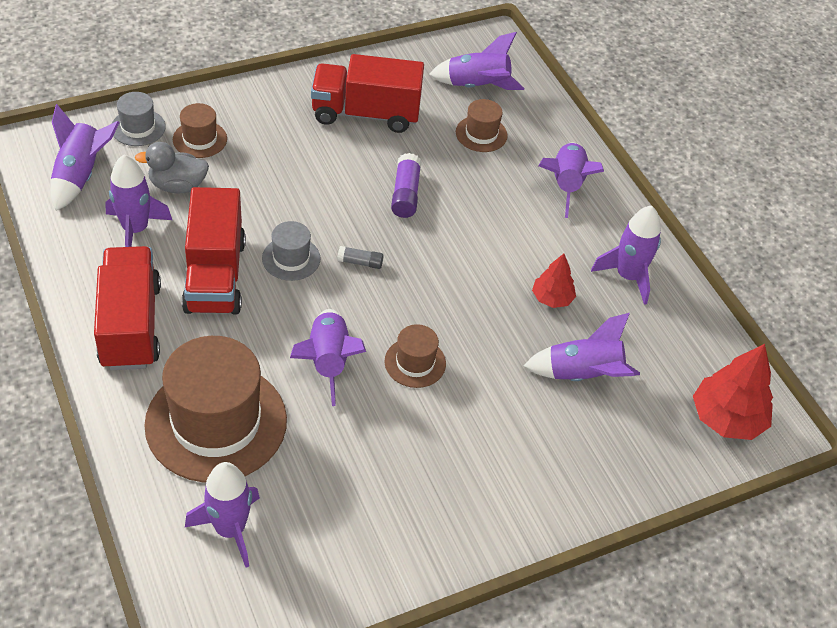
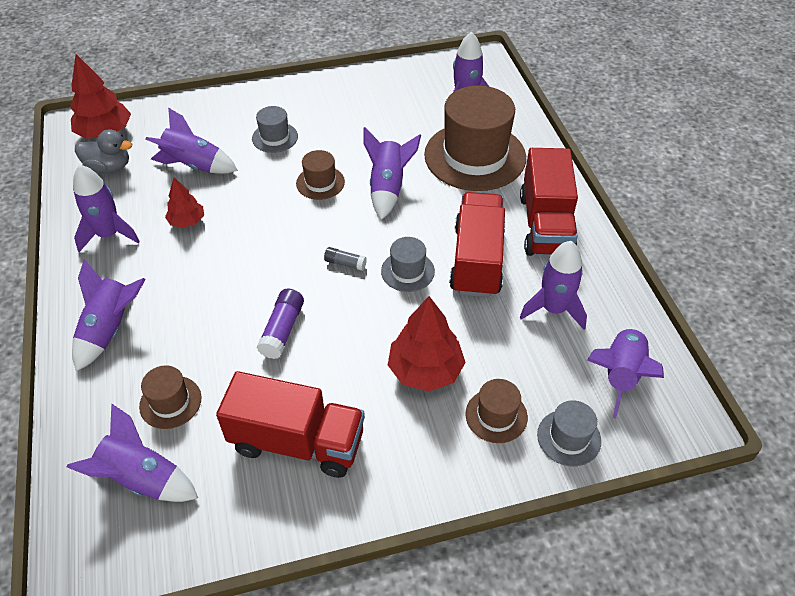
camera: 165 degrees left, 0 degrees up
grey duck [135,142,209,193] -> grey duck moved to [75,129,132,173]
none -> grey hat [252,106,298,153]
none -> red tree [388,296,466,392]

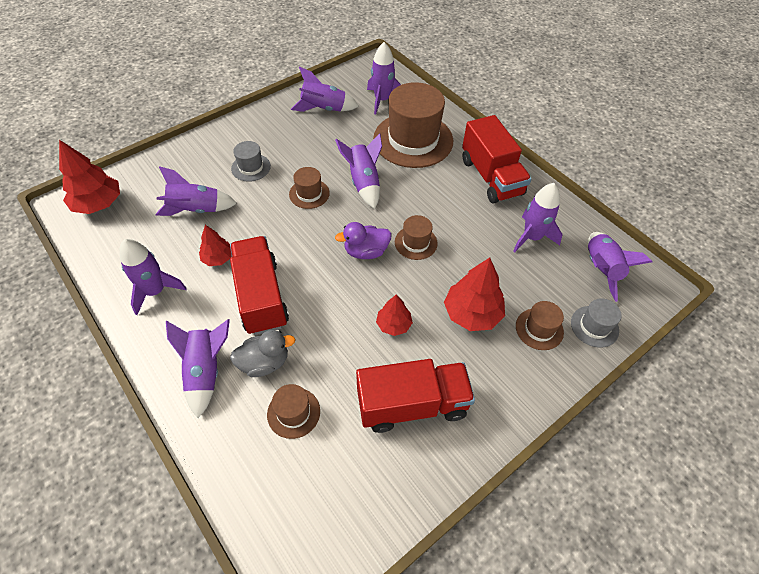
camera: 25 degrees left, 5 degrees up
purple rocket [67,404,198,502] -> purple rocket moved to [291,67,359,112]
grey duck [75,129,132,173] -> grey duck moved to [230,330,295,377]
purple glue stick [256,289,304,359] -> none
grey glue stick [324,247,367,271] -> purple duck [335,222,392,259]
grey hat [381,237,435,292] -> brown hat [395,215,438,260]
red truck [449,192,505,298] -> red truck moved to [230,236,289,335]
none -> red tree [376,294,413,336]

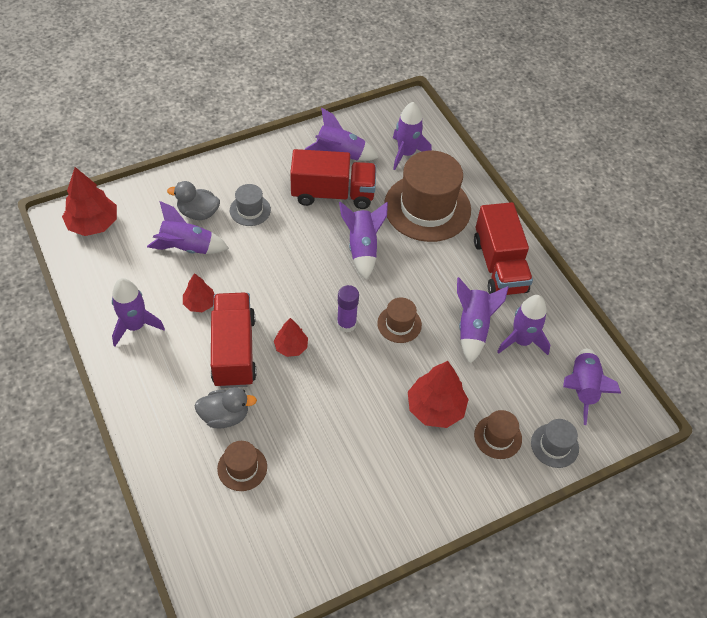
camera: 10 degrees right, 0 degrees up
purple rocket [166,319,230,418] -> purple rocket moved to [457,277,509,364]
brown hat [289,167,330,209] -> none
purple duck [335,222,392,259] -> purple glue stick [337,285,359,333]
red truck [356,359,475,433] -> red truck moved to [290,149,376,209]
red tree [376,294,413,336] -> red tree moved to [274,318,308,357]
none -> grey duck [167,181,220,220]

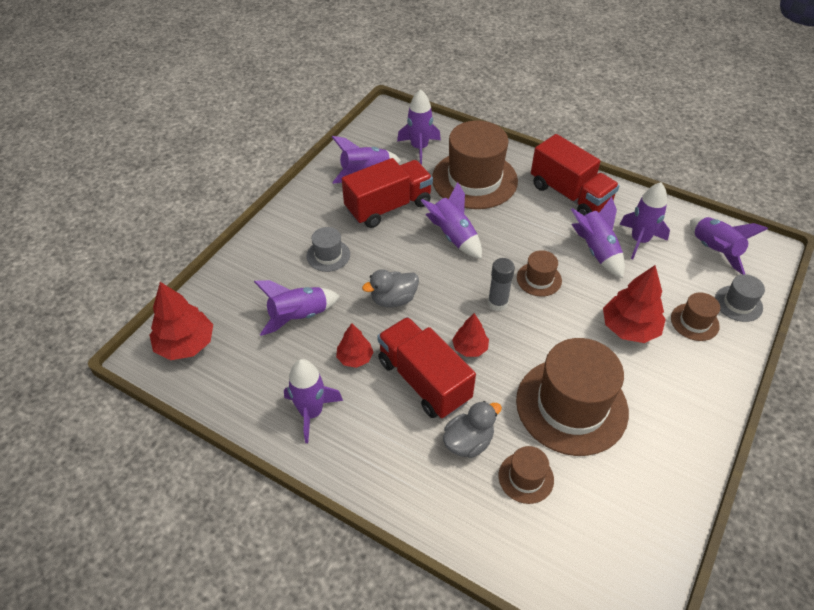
camera: 30 degrees left, 5 degrees down
grey duck [167,181,220,220] -> grey duck moved to [362,269,419,307]
purple glue stick [337,285,359,333] -> grey glue stick [488,258,515,311]
none -> brown hat [516,338,629,456]

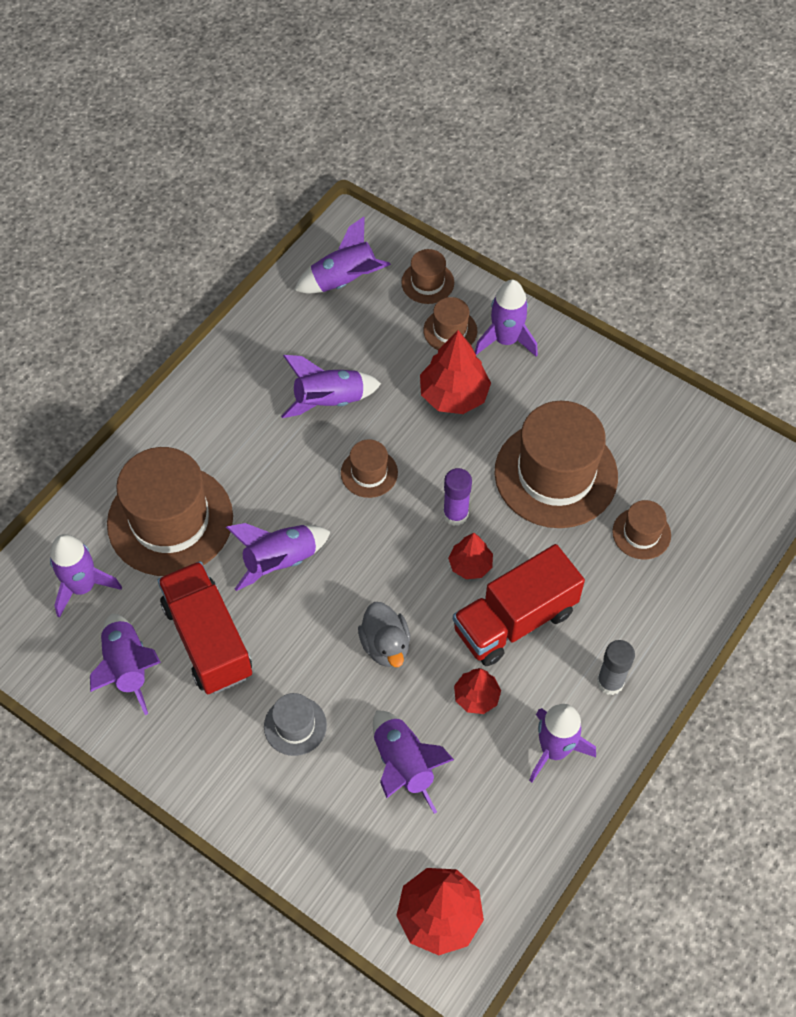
camera: 85 degrees left, 10 degrees up
grey duck [443,401,502,458] -> none
grey glue stick [488,258,515,311] -> grey glue stick moved to [597,640,635,695]
red truck [531,134,620,216] -> none
purple rocket [619,182,670,259] -> purple rocket moved to [475,280,538,357]
grey hat [715,274,765,322] -> brown hat [401,249,454,304]
none -> purple glue stick [443,468,472,526]

